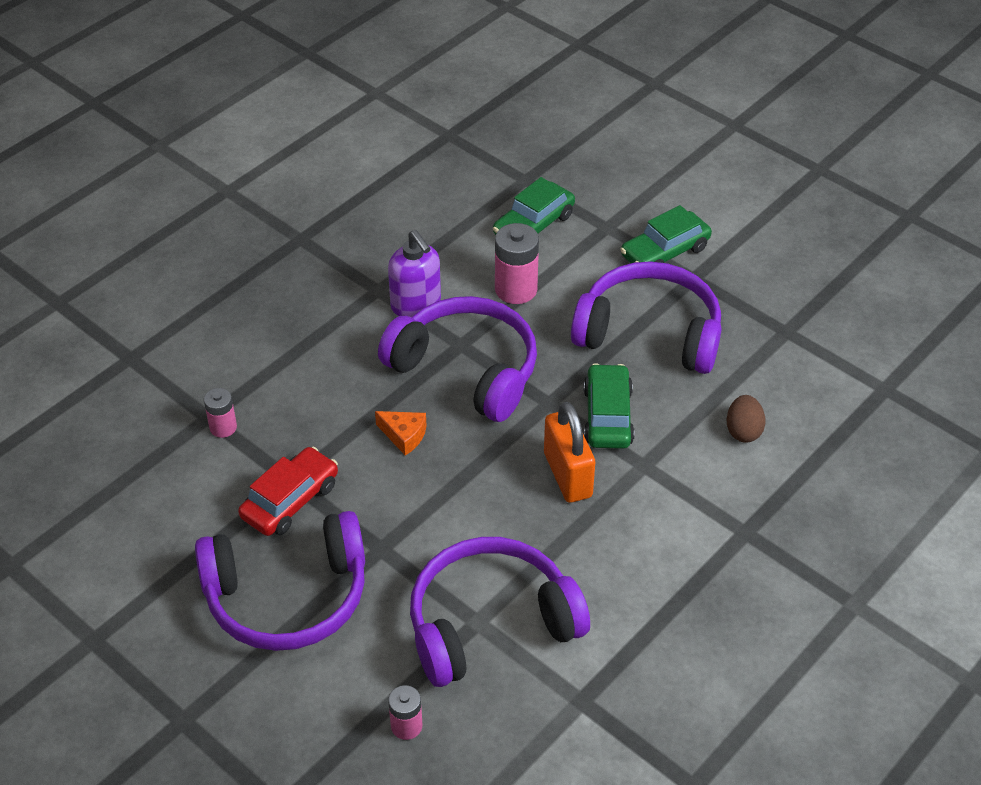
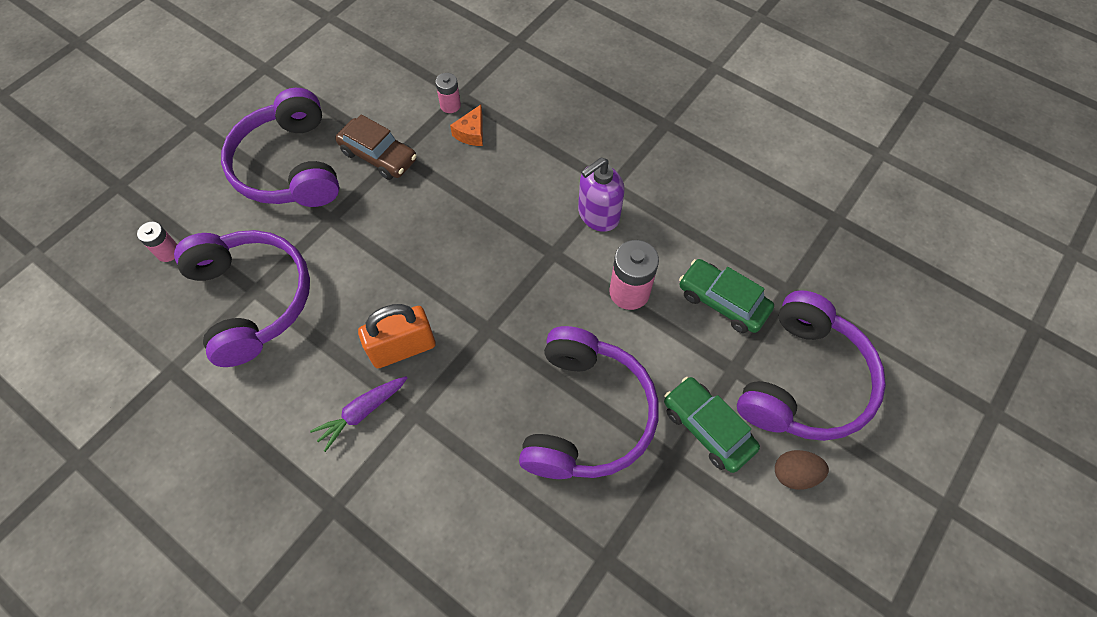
camera: 85 degrees right, 15 degrees up
red car [238,447,338,536] -> brown car [335,114,417,180]
orange cheese [375,411,427,456] -> orange cheese moved to [450,105,483,146]
purple headphones [378,296,537,422] -> purple headphones moved to [737,290,886,441]
green car [583,363,635,449] -> none
brown egg [727,395,766,443] -> brown egg moved to [775,450,829,490]
none -> purple carrot [310,376,407,452]

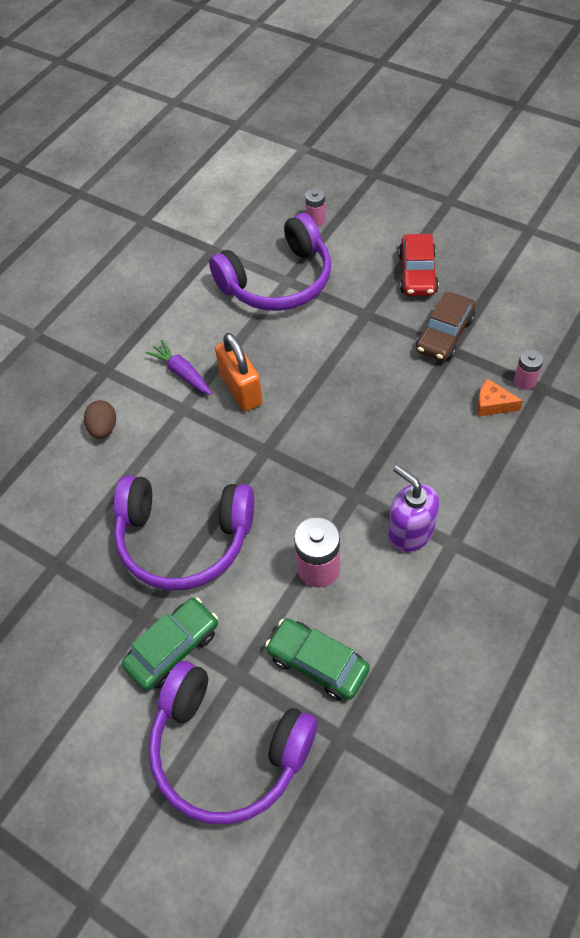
camera: 90 degrees right, 5 degrees down
purple headphones [221,88,339,207] -> red car [398,234,439,296]
green car [679,259,774,333] -> green car turned 90 degrees counterclockwise [265,618,370,700]
brown egg [775,450,829,490] -> brown egg moved to [84,400,116,439]

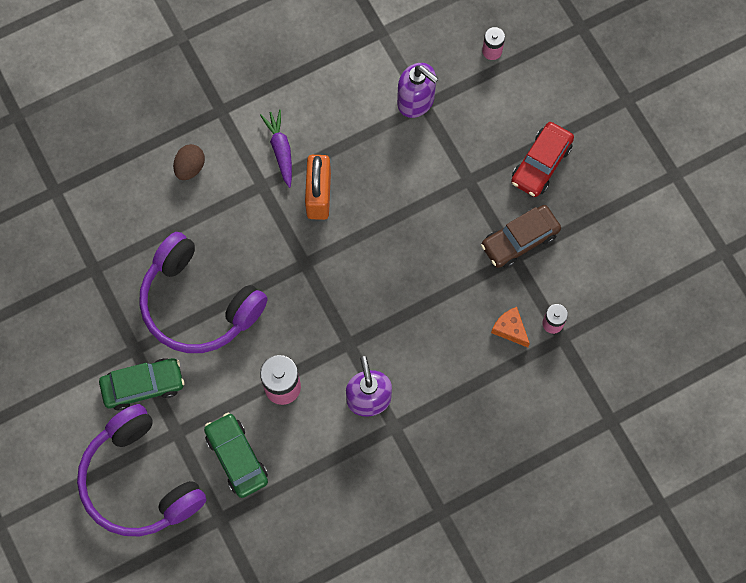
camera: 25 degrees right, 15 degrees up
purple headphones [209,213,331,311] -> purple soap dispenser [397,63,439,118]

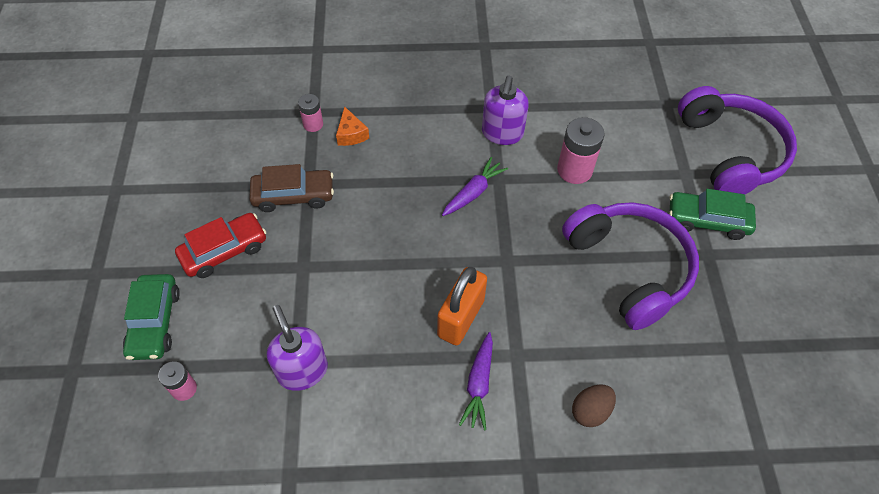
camera: 155 degrees left, 15 degrees down
green car [204,413,268,498] -> green car moved to [123,274,180,360]
none -> purple carrot [442,157,508,216]

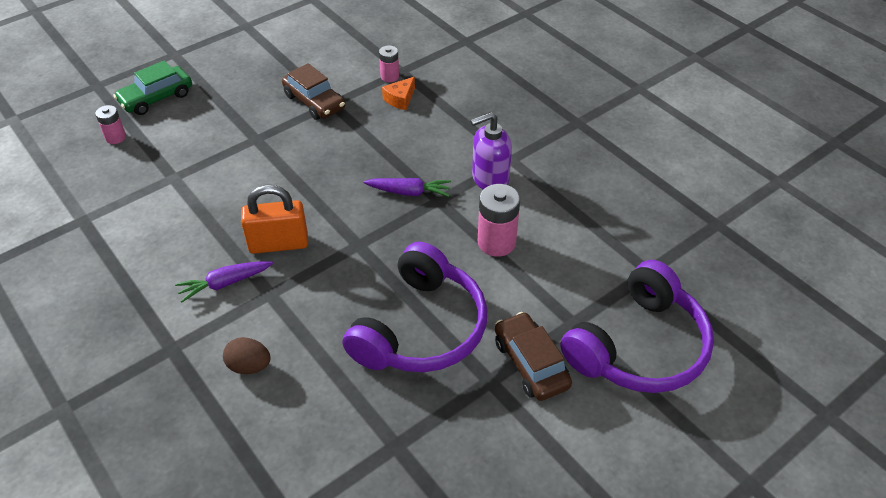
camera: 55 degrees right, 10 degrees down
red car [175,213,266,278] -> none
purple soap dispenser [267,305,328,391] -> none
green car [669,189,756,240] -> brown car [495,312,572,401]

